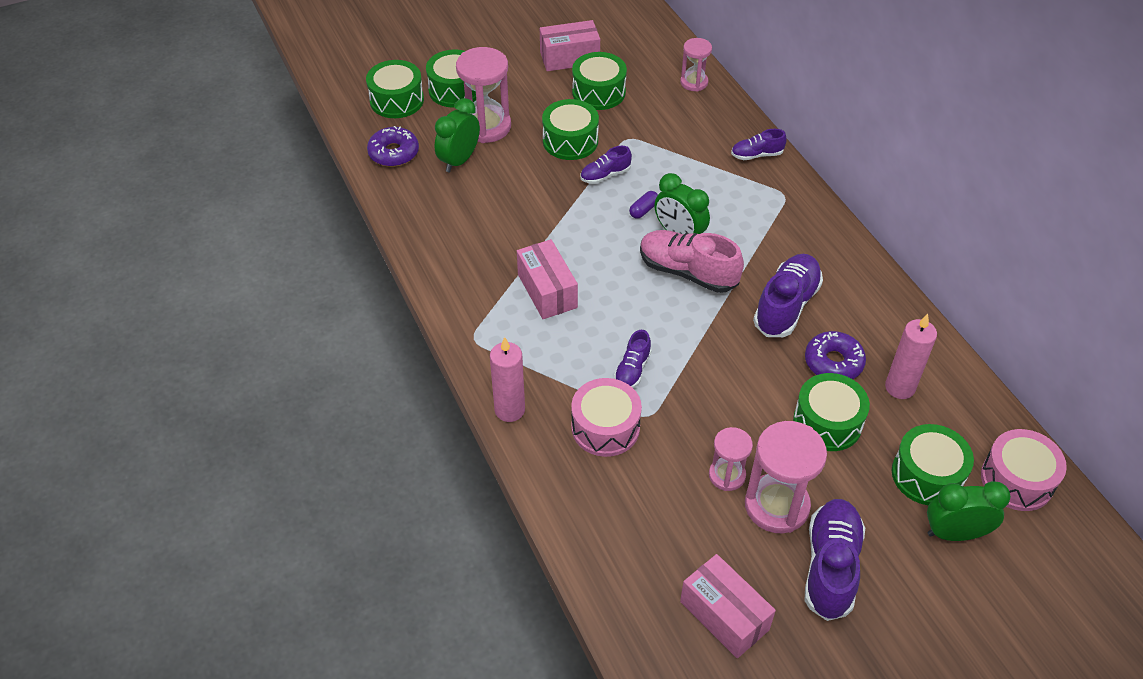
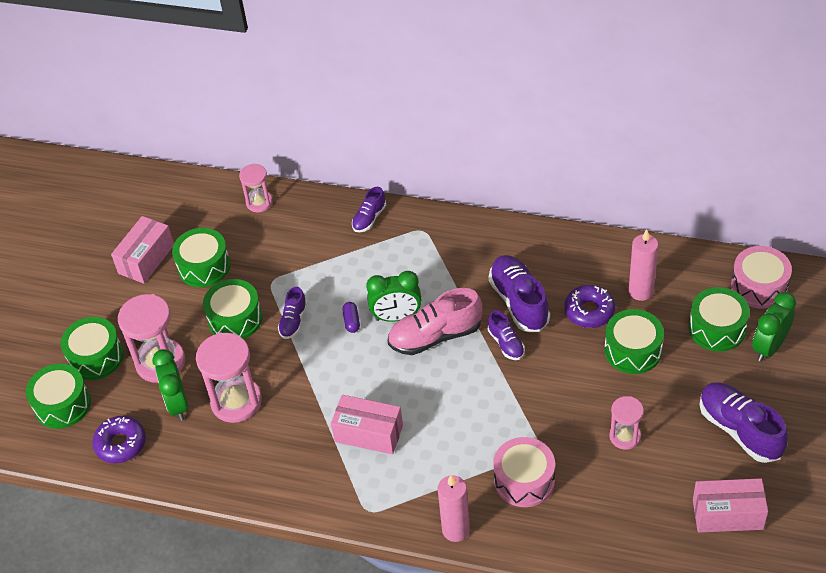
camera: 45 degrees left, 0 degrees up
purple shoe [614,330,652,388] -> purple shoe moved to [488,310,525,360]
pink hourglass [745,421,827,533] -> pink hourglass moved to [196,333,262,423]

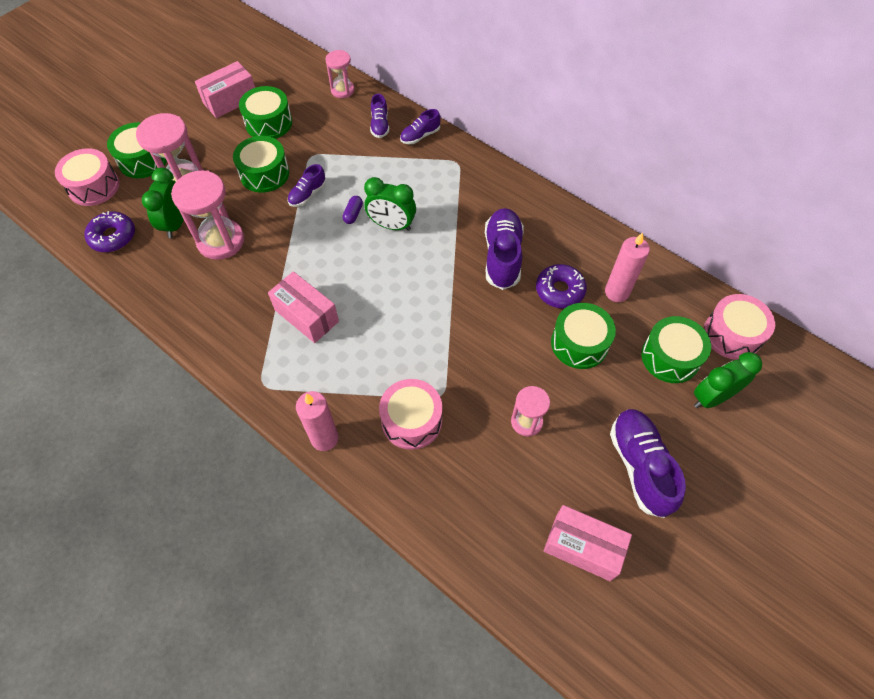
camera: 20 degrees right, 10 degrees up
green drum [26,364,91,429] -> pink drum [55,148,120,206]
pink shoe [388,288,483,355] -> none
purple shoe [488,310,525,360] -> purple shoe moved to [370,94,389,138]

